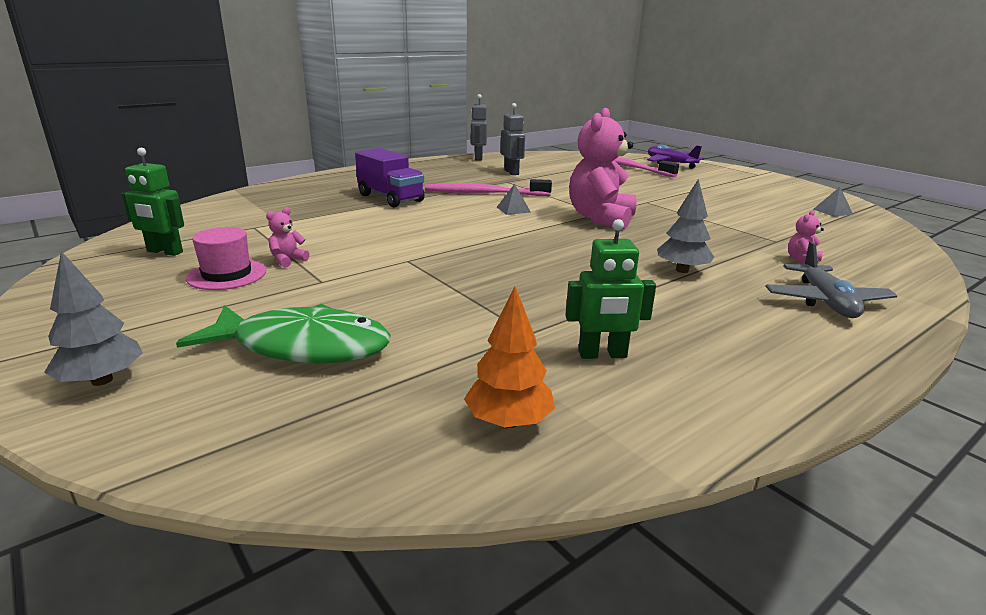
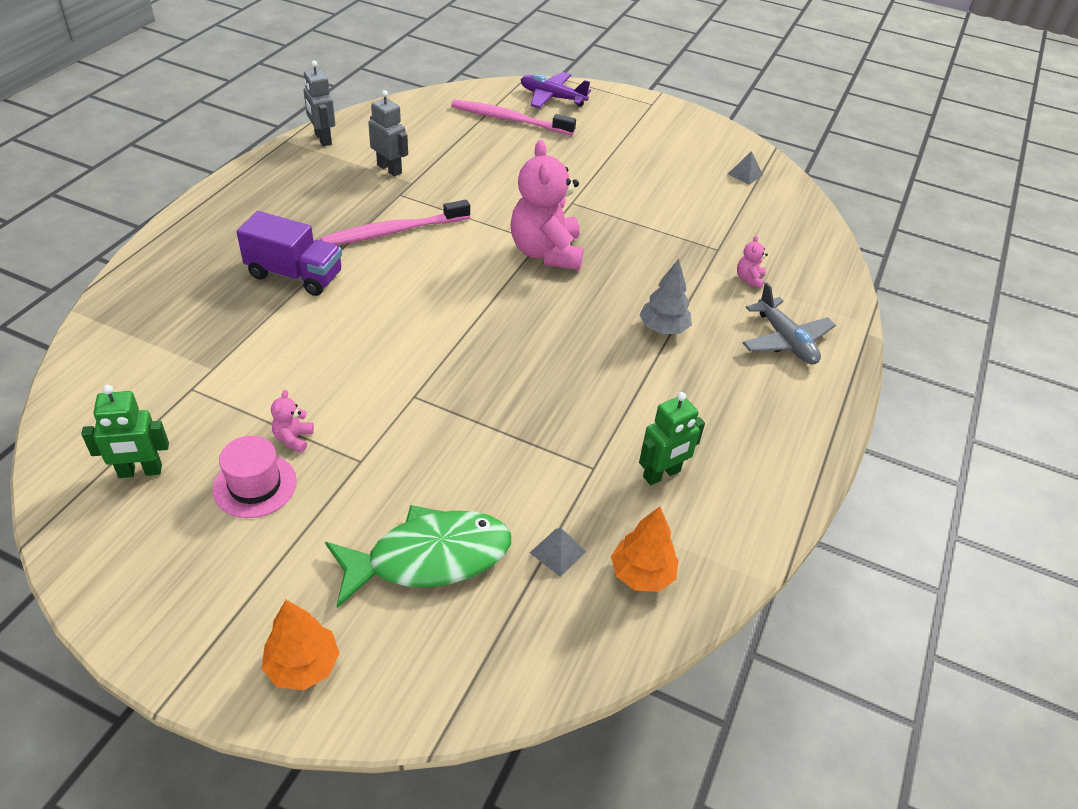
camera: 30 degrees left, 20 degrees up
grey tree [44,251,143,386] -> orange tree [262,600,339,690]
grey pyramid [497,184,531,215] -> grey pyramid moved to [530,528,586,577]

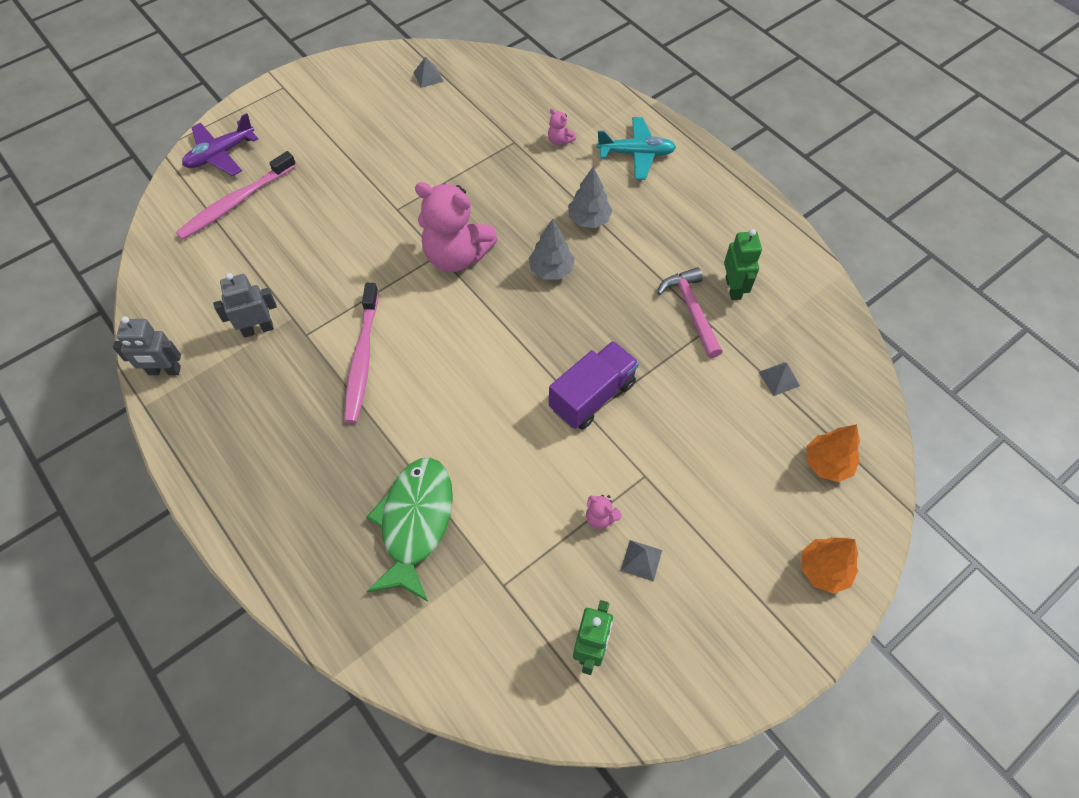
camera: 60 degrees left, 15 degrees up
pink hat [213,436,297,518] -> grey pyramid [621,540,662,581]
purple truck [237,211,342,296] -> purple truck moved to [549,341,639,430]
green fish [325,505,511,608] -> green fish moved to [366,458,453,602]
orange tree [611,507,678,592] -> orange tree moved to [806,424,860,482]
grey plane [742,282,836,365] -> turquoise plane [596,117,676,180]
none -> grey tree [529,219,575,280]
none -> pink hammer [657,267,722,358]

